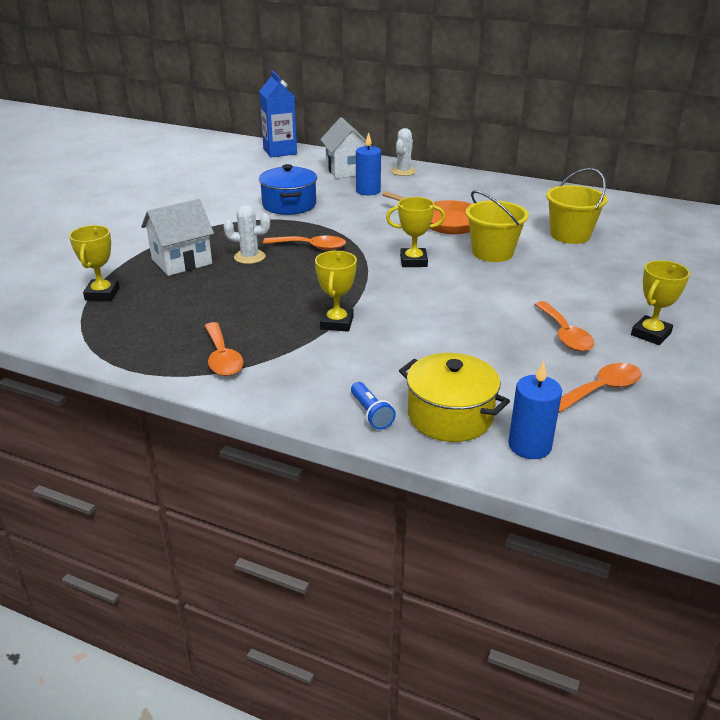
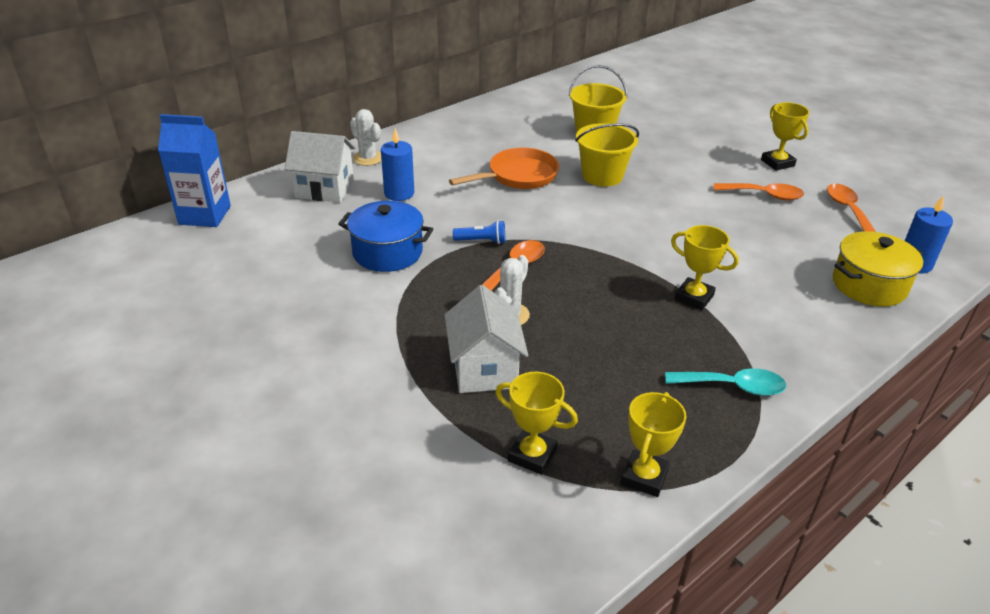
camera: 65 degrees left, 5 degrees up
orange spoon [205,322,244,376] -> turquoise spoon [665,368,786,396]
blue flashlight [351,382,396,430] -> blue flashlight moved to [453,220,505,244]
yellow trophy [386,197,445,267] -> yellow trophy moved to [621,392,686,497]

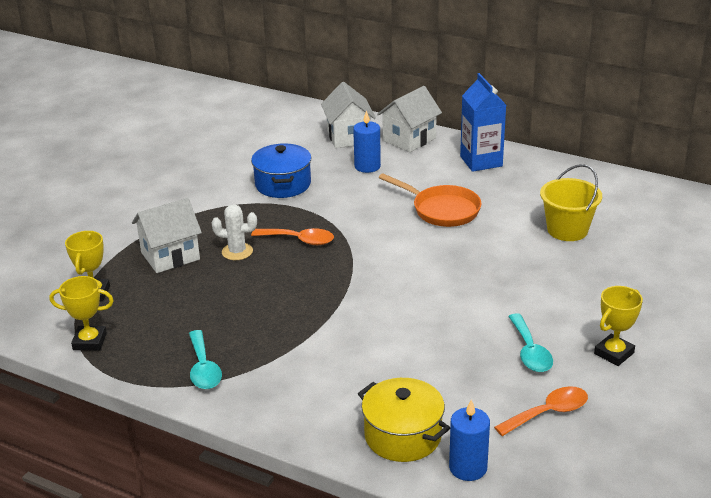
camera: 70 degrees right, 5 degrees down
blue carton [158,114,231,227] -> blue carton moved to [460,73,506,172]
white cactus [350,109,382,166] -> white house [377,86,442,152]
blue flashlight [453,220,505,244] -> none
yellow bucket [575,123,639,187] -> none
yellow trophy [671,225,739,310] -> none
orange spoon [714,183,804,201] -> turquoise spoon [508,313,553,372]

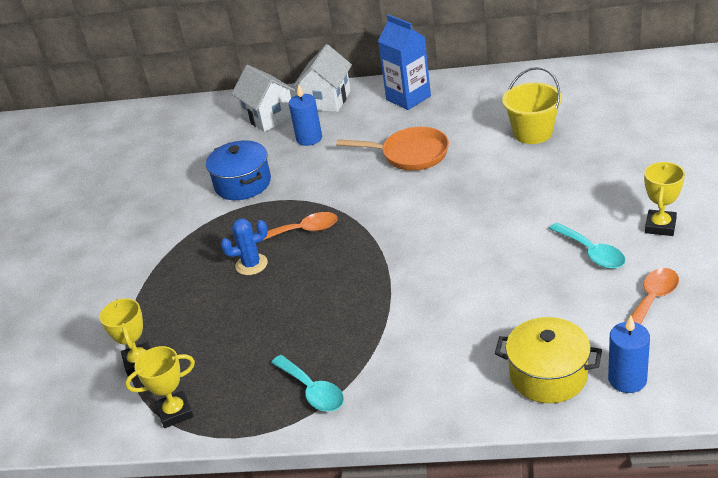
camera: 20 degrees left, 5 degrees up
white house [132,198,202,273] -> none
white cactus [212,204,257,260] -> blue cactus [221,218,268,275]

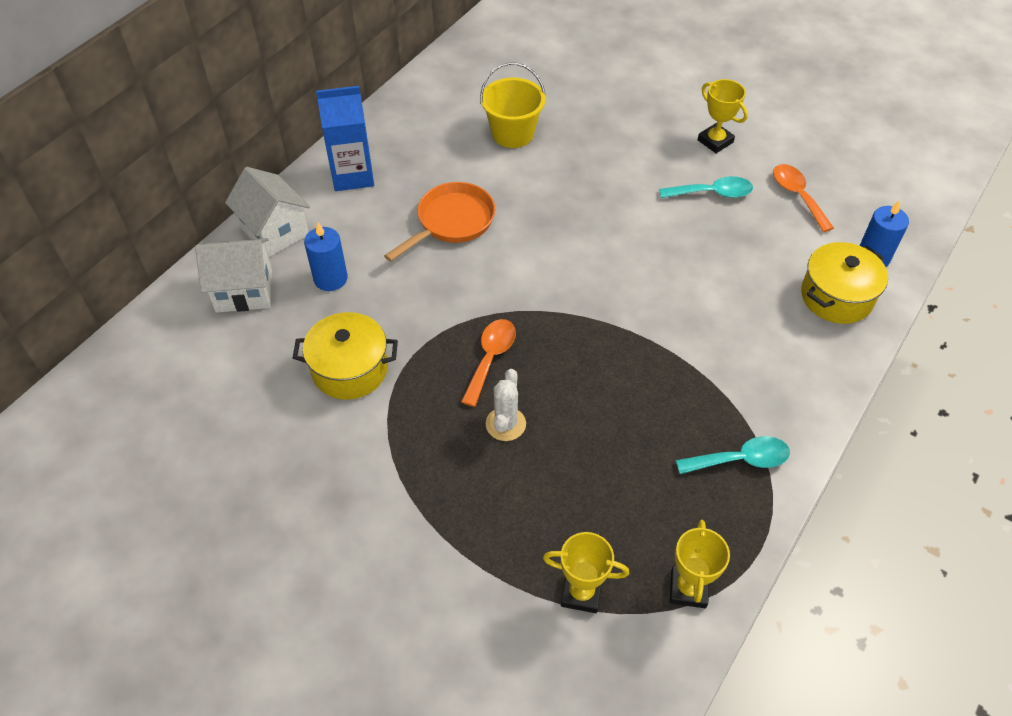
camera: 65 degrees left, 15 degrees up
blue pot [206,140,271,200] -> yellow pot [293,312,398,400]
blue cactus [221,218,268,275] -> white cactus [486,369,526,441]

